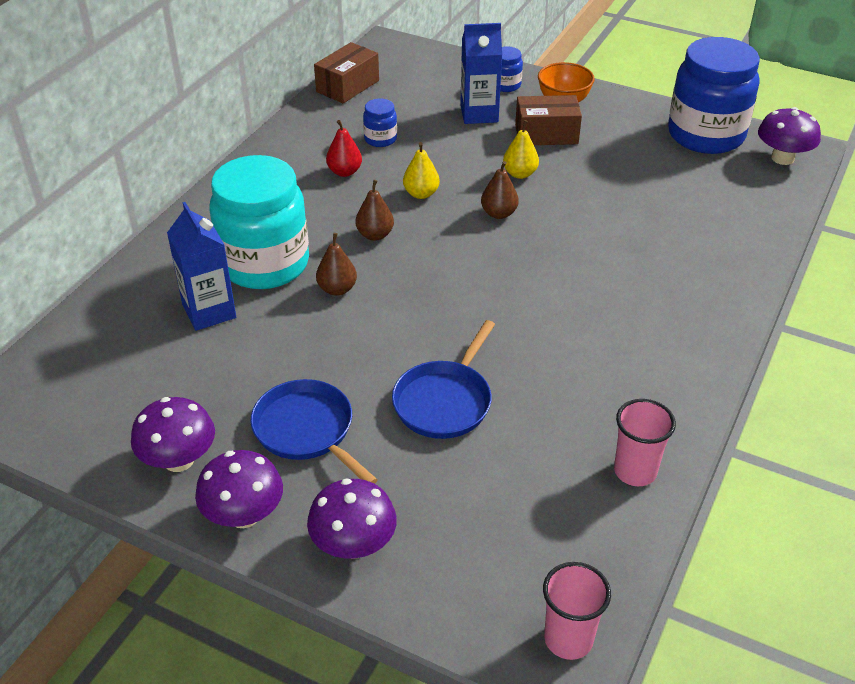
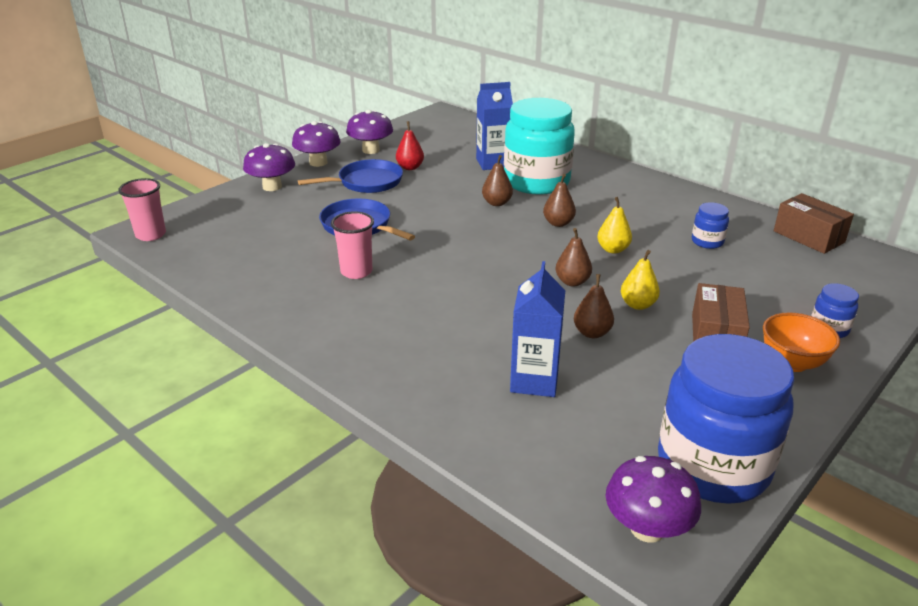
camera: 105 degrees right, 10 degrees down
red pear [326,120,362,177] -> red pear moved to [396,121,424,170]
blue carton [460,23,502,124] -> blue carton moved to [510,261,565,397]
pink cup [614,399,676,486] -> pink cup moved to [331,211,374,279]
none -> brown pear [574,274,614,338]

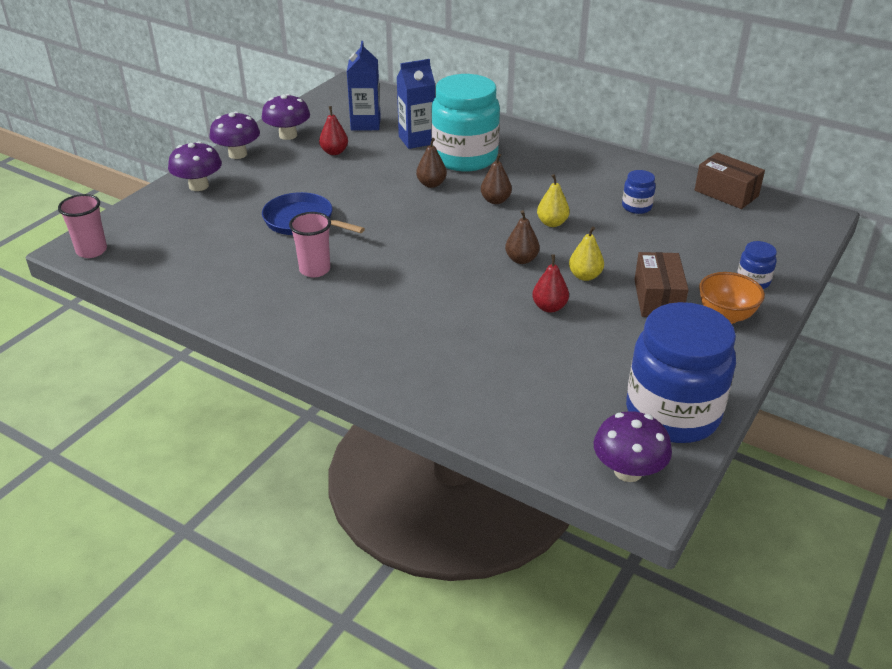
camera: 10 degrees left, 5 degrees up
blue pan [298,159,403,193] -> none
blue carton [510,261,565,397] -> blue carton moved to [347,41,381,130]
brown pear [574,274,614,338] -> red pear [532,254,569,313]

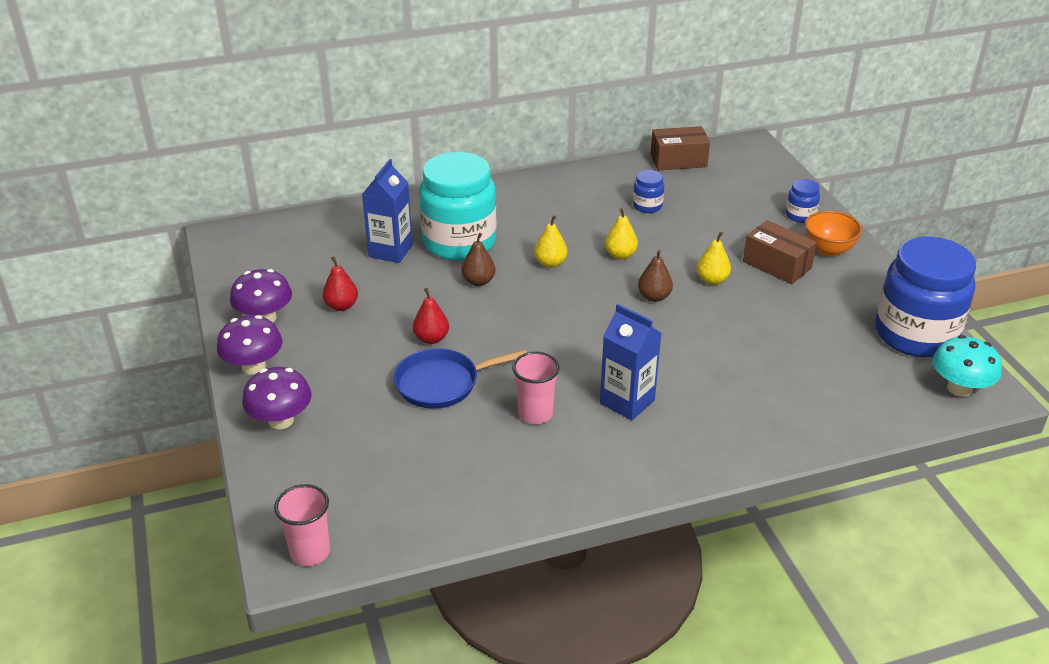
camera: 50 degrees left, 0 degrees up
blue carton [347,41,381,130] -> blue carton moved to [600,304,662,420]
brown pear [481,154,512,204] -> yellow pear [534,215,567,268]
red pear [532,254,569,313] -> red pear moved to [413,288,449,344]
purple mushroom [593,411,672,482] -> turquoise mushroom [933,335,1002,397]

